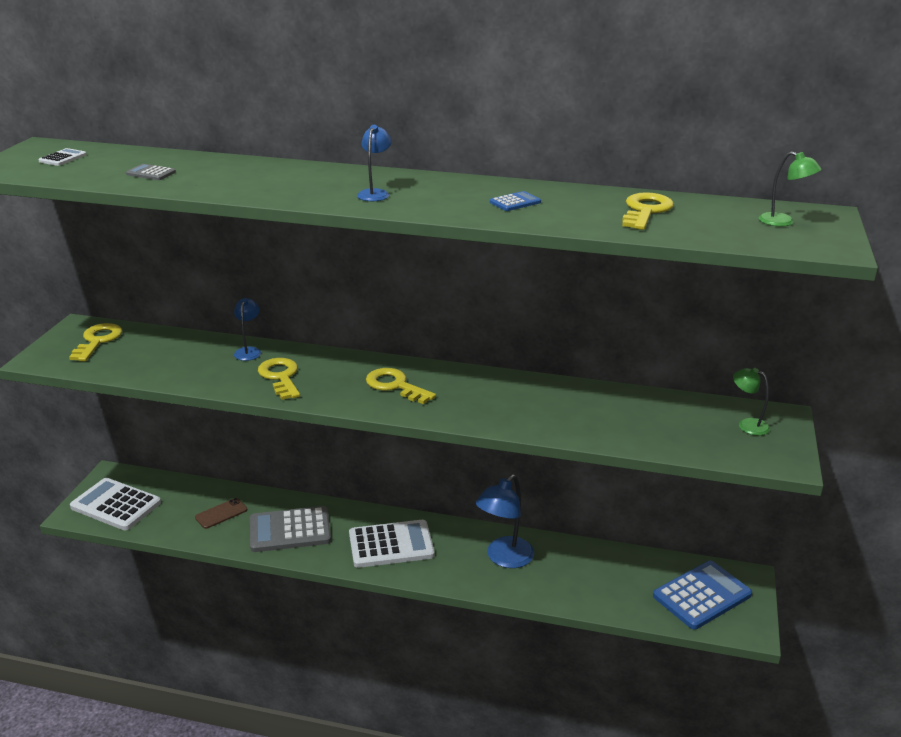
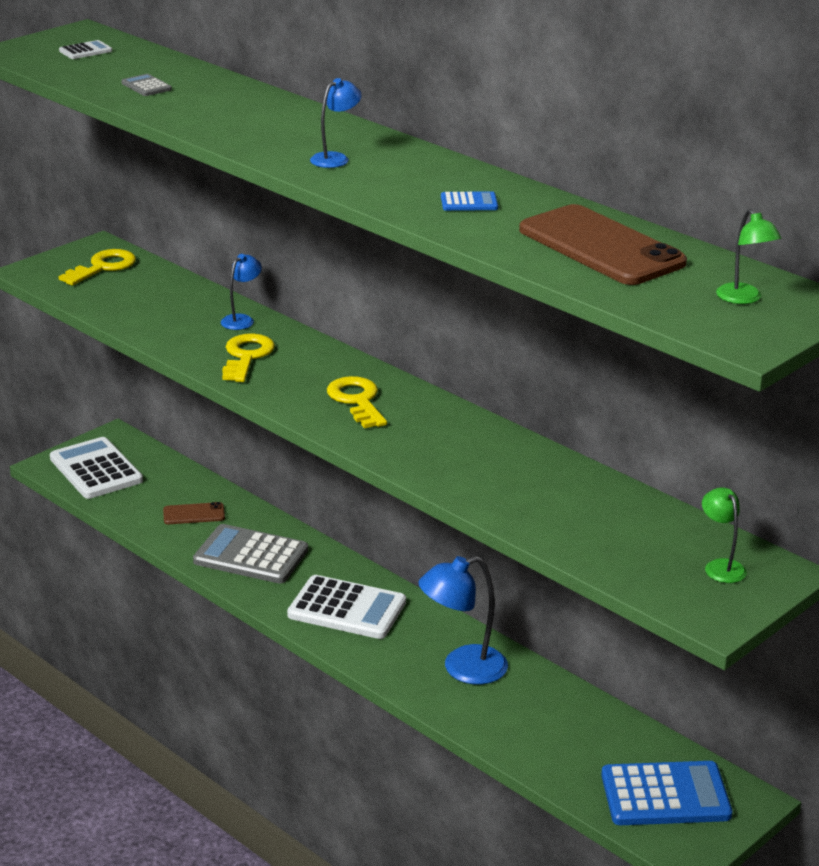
camera: 30 degrees right, 0 degrees up
yellow key [622,192,674,230] -> brown phone [519,204,687,285]

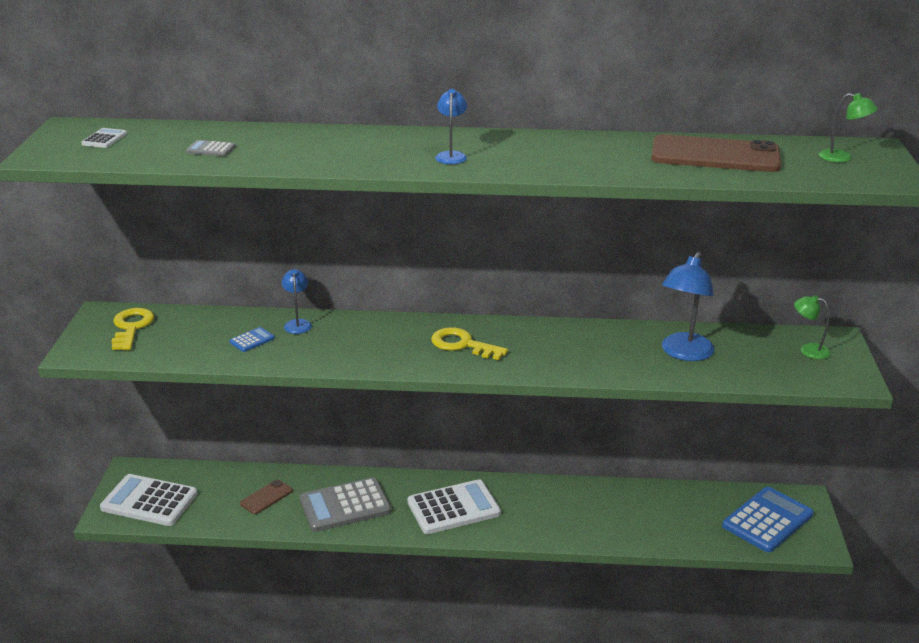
camera: 40 degrees left, 0 degrees up
yellow key [222,333,275,382] -> none
blue lamp [418,556,508,685] -> blue lamp moved to [662,252,715,361]
blue calculator [441,191,498,211] -> blue calculator moved to [229,327,275,352]

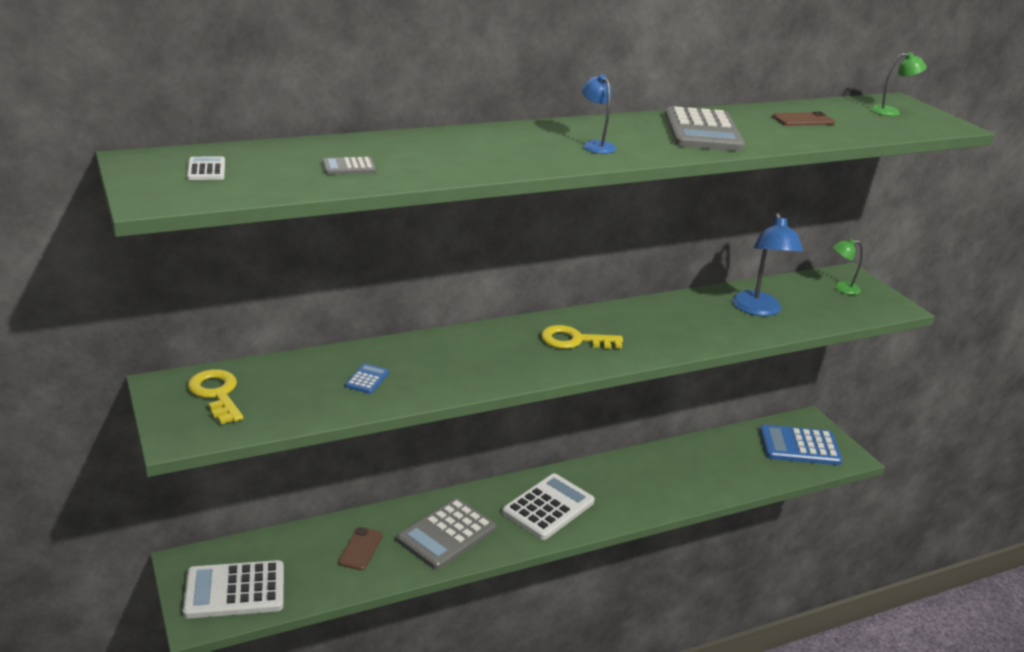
camera: 30 degrees left, 0 degrees up
blue lamp [282,269,312,334] -> none
brown phone [651,134,781,172] -> brown phone [772,112,835,126], size x0.49
blue calculator [722,487,813,553] -> blue calculator turned 105 degrees counterclockwise [760,425,843,465]
none -> grey calculator [665,106,745,151]

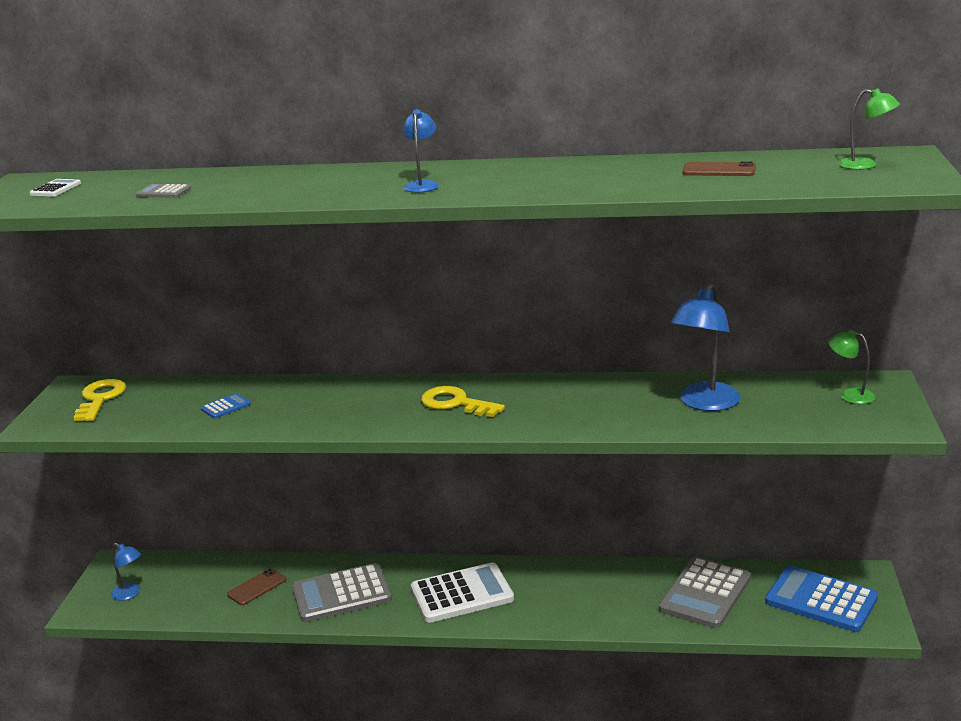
camera: 35 degrees right, 5 degrees down
white calculator [183,560,284,618] -> blue lamp [111,543,141,601]
grey calculator [665,106,745,151] -> grey calculator moved to [659,557,751,629]

